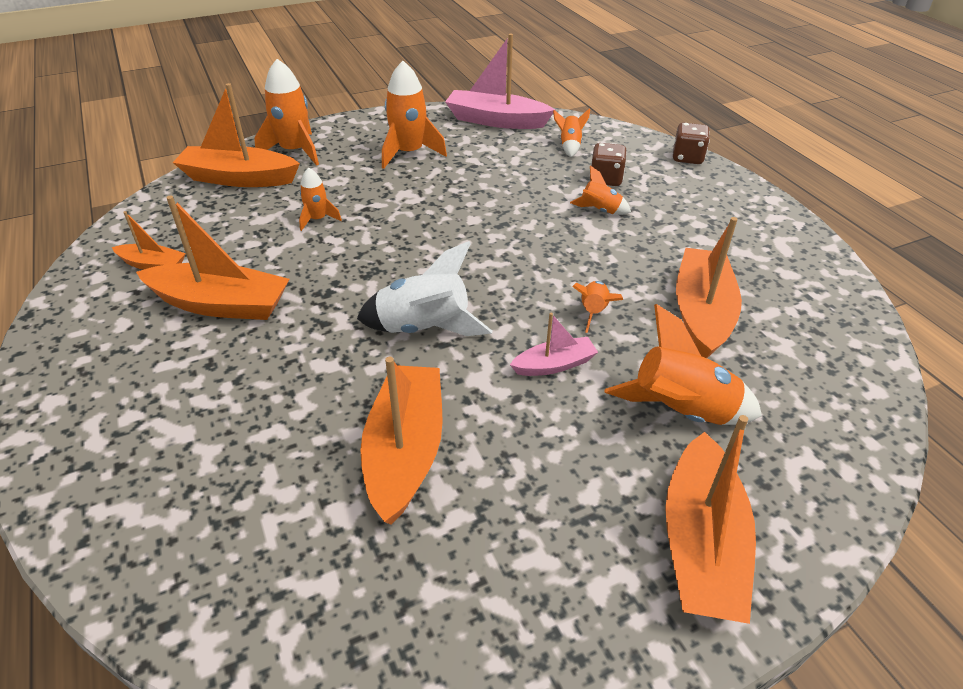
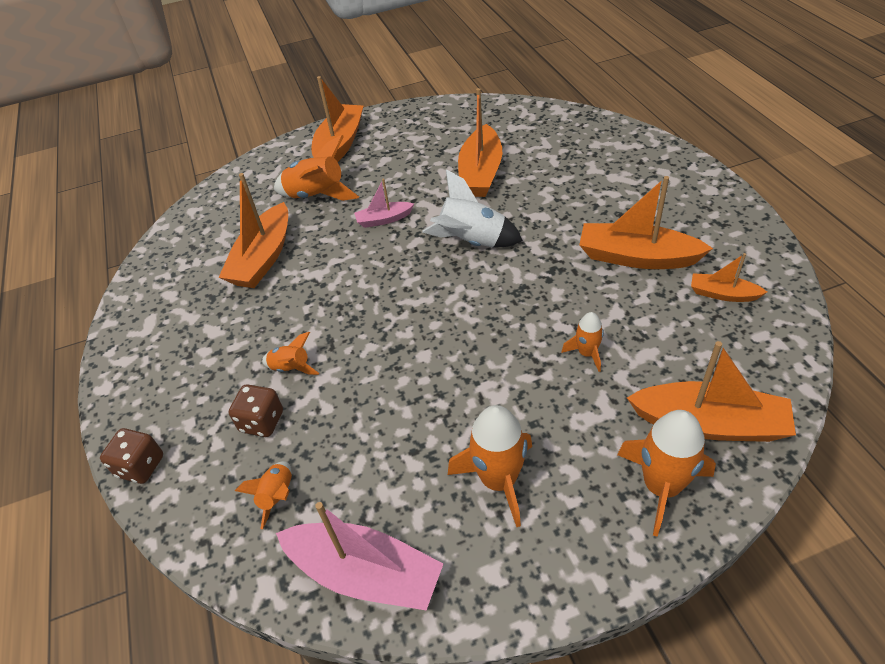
camera: 170 degrees left, 5 degrees up
orange rocket [572,281,623,333] -> none

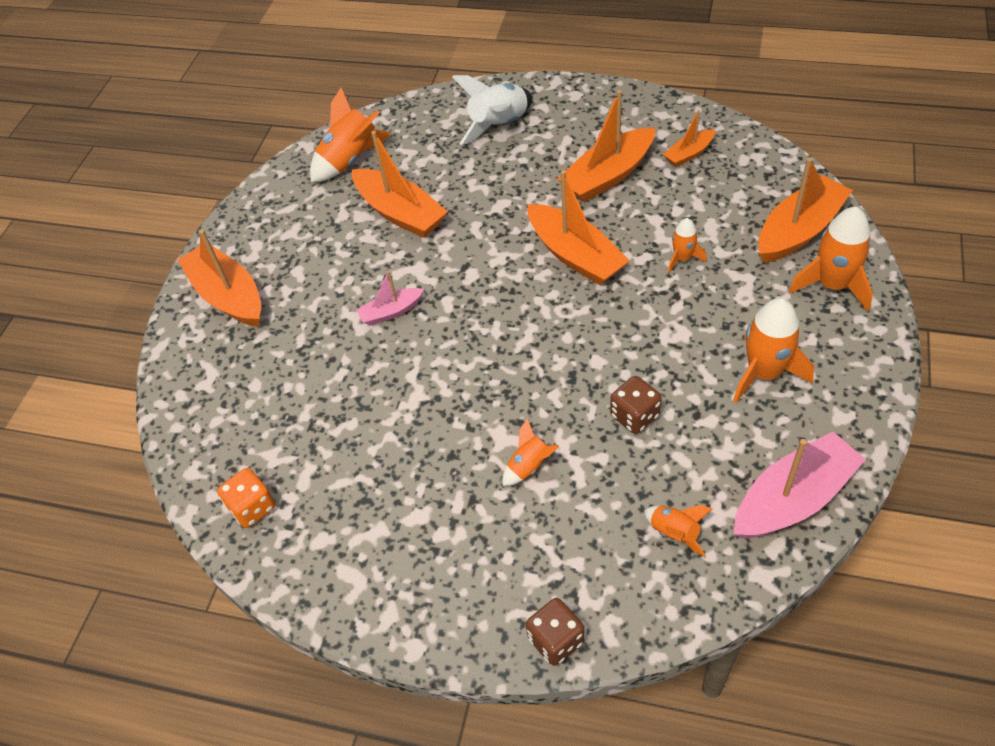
camera: 55 degrees left, 5 degrees up
orange boat [218,173,288,288] -> orange boat moved to [528,170,630,285]
brown dice [229,384,283,437] -> brown dice moved to [610,376,662,434]
orange rocket [274,135,359,201] -> orange rocket moved to [310,87,392,182]
pink boat [354,179,414,228] -> pink boat turned 45 degrees clockwise [356,271,424,326]
white rocket [422,169,523,248] -> white rocket moved to [452,75,532,145]
none -> orange dice [217,468,275,528]

